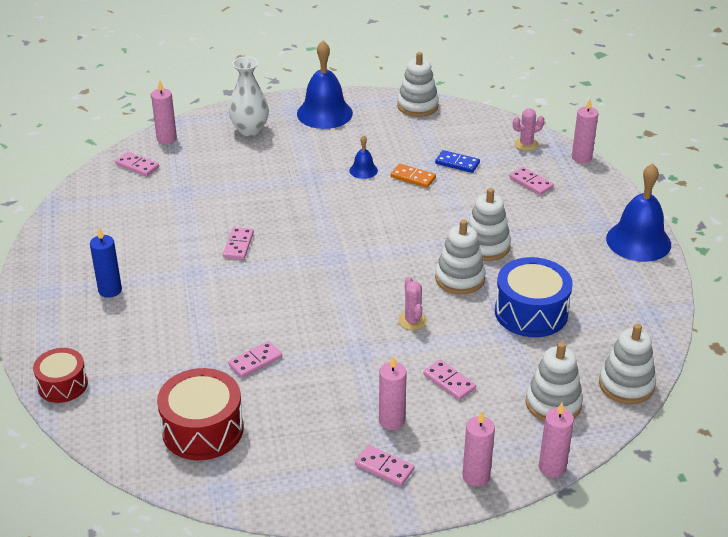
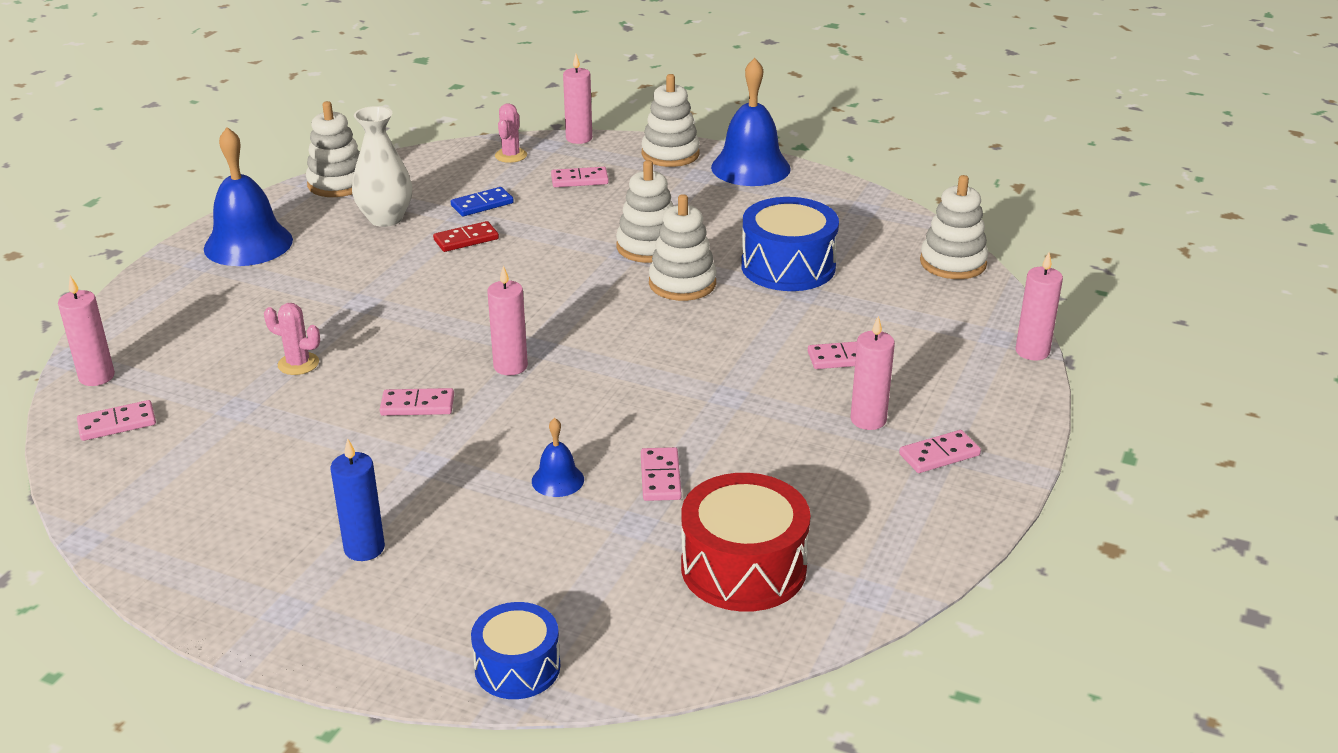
camera: 55 degrees left, 5 degrees down
red drum [33,348,88,403] -> blue drum [471,602,560,699]
pink domino [223,227,254,259] -> pink domino turned 45 degrees counterclockwise [380,388,454,416]
white vase [229,56,269,136] -> white vase moved to [352,106,412,227]
blue bell [349,135,378,179] -> blue bell moved to [532,418,584,497]
orange domino [391,164,436,188] -> red domino [433,221,499,252]
pink cactus [398,277,427,330] -> pink cactus moved to [264,303,320,375]
pink candle [462,411,495,487] -> pink candle moved to [487,265,528,375]
white stacking toy [526,342,583,421] -> white stacking toy moved to [641,74,700,167]

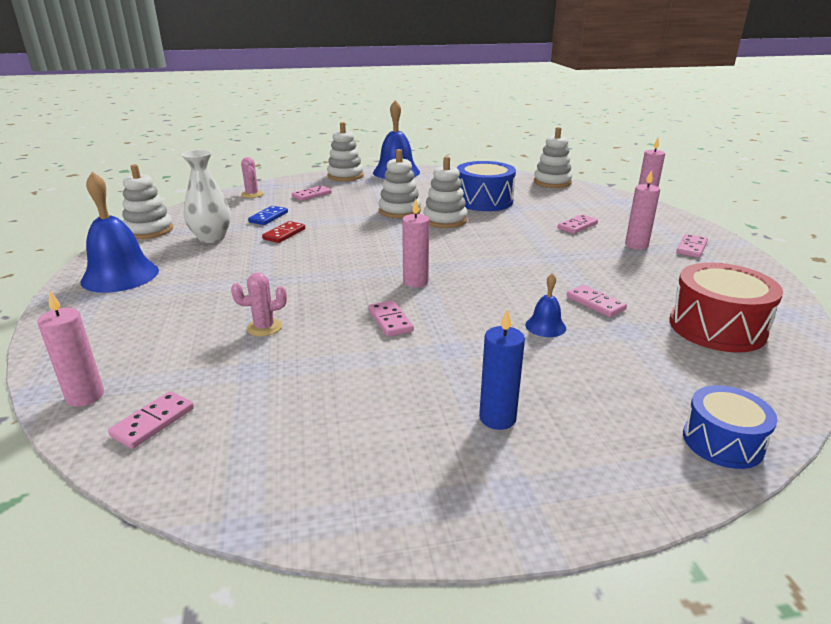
camera: 35 degrees left, 5 degrees down
pink domino [380,388,454,416] -> pink domino turned 75 degrees counterclockwise [368,300,414,337]
pink candle [563,54,592,144] -> none

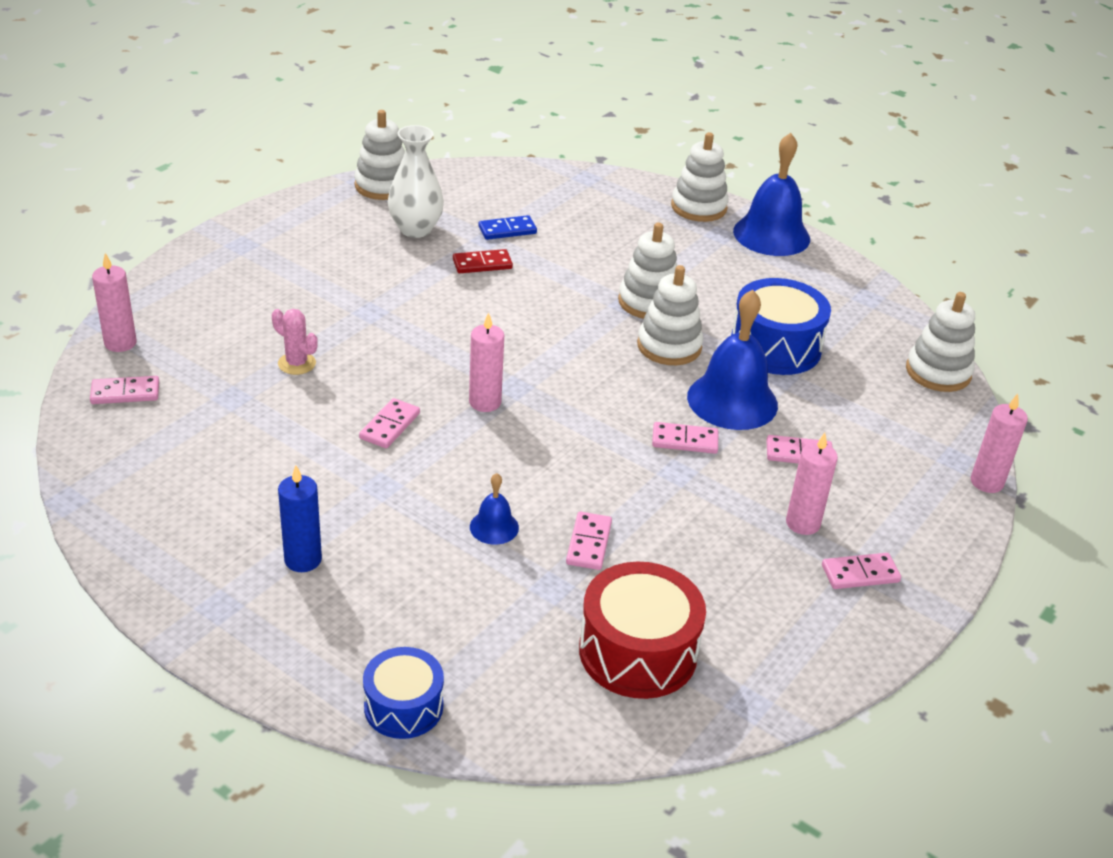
camera: 45 degrees right, 10 degrees up
blue bell [80,171,159,293] -> blue bell moved to [687,289,778,430]
pink cactus [241,157,263,198] -> none
pink domino [292,185,332,201] -> pink domino moved to [652,422,718,454]

